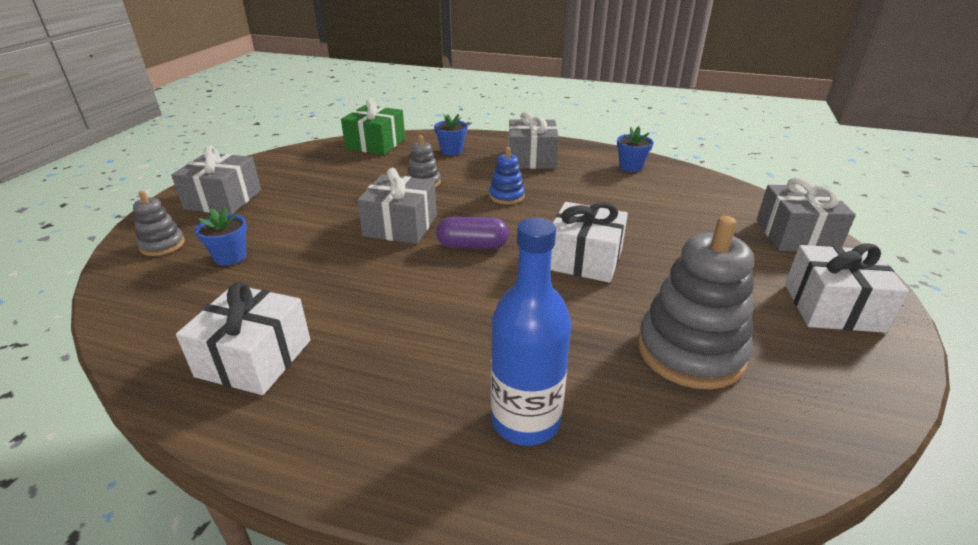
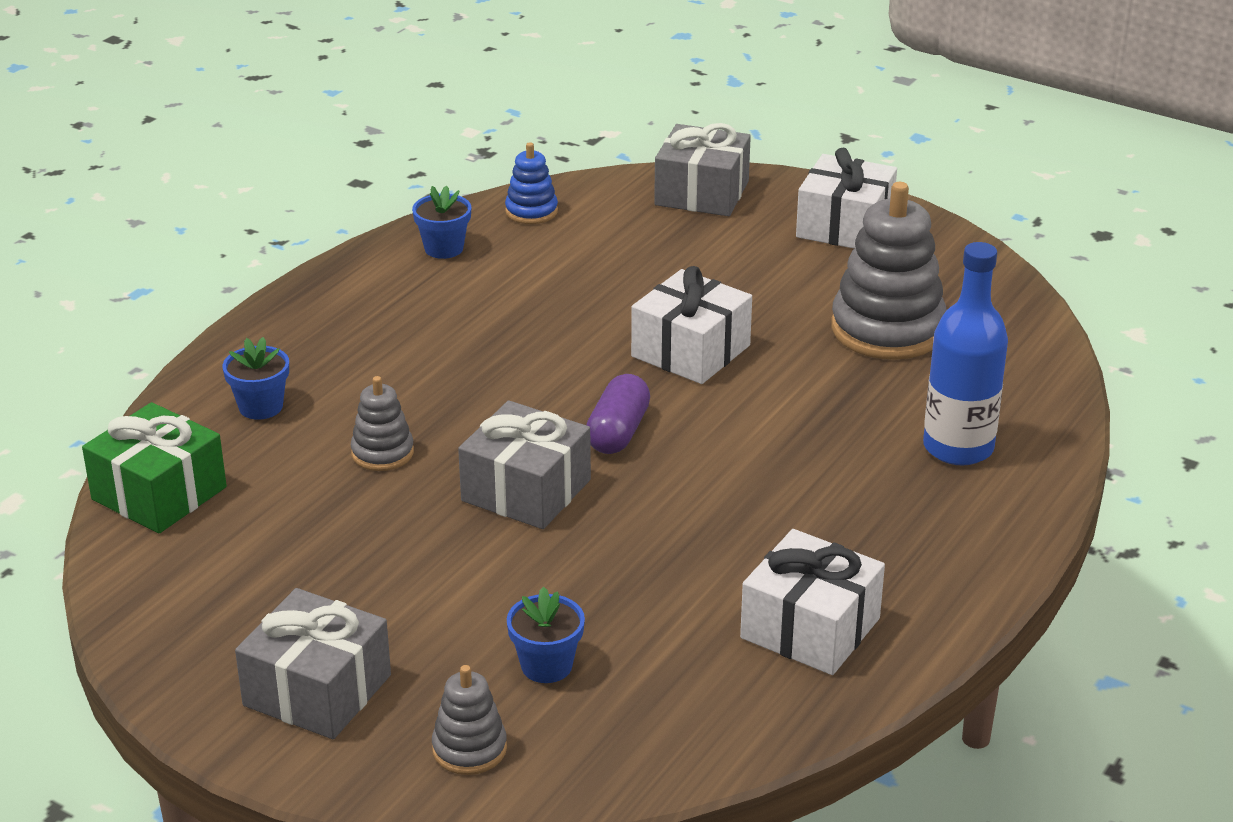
camera: 75 degrees left, 0 degrees up
blue stacking toy [489,147,525,205] -> blue stacking toy moved to [505,142,558,224]
grey gift [509,111,559,169] -> none

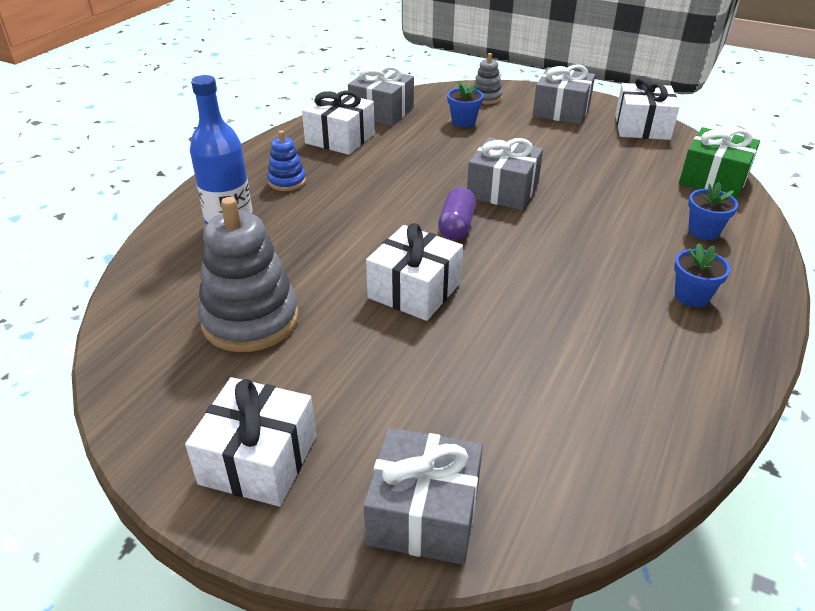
camera: 175 degrees right, 5 degrees up
grey stacking toy [351,376,414,471] -> none
blue flower pot [412,186,471,259] -> blue flower pot moved to [674,243,730,307]
blue stacking toy [505,142,558,224] -> blue stacking toy moved to [267,130,306,191]
none -> grey gift [348,66,414,126]
none -> white gift [615,76,679,140]

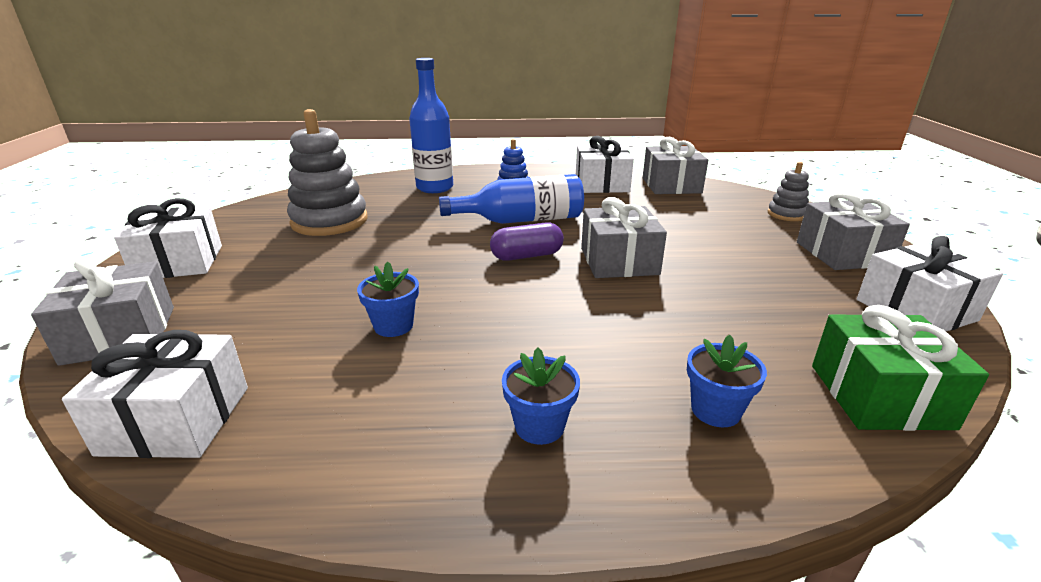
camera: 60 degrees right, 10 degrees down
white gift [366,223,463,321] -> white gift moved to [62,330,248,458]
blue flower pot [447,81,483,127] -> blue flower pot moved to [357,262,419,337]
none -> blue bottle [439,174,584,224]

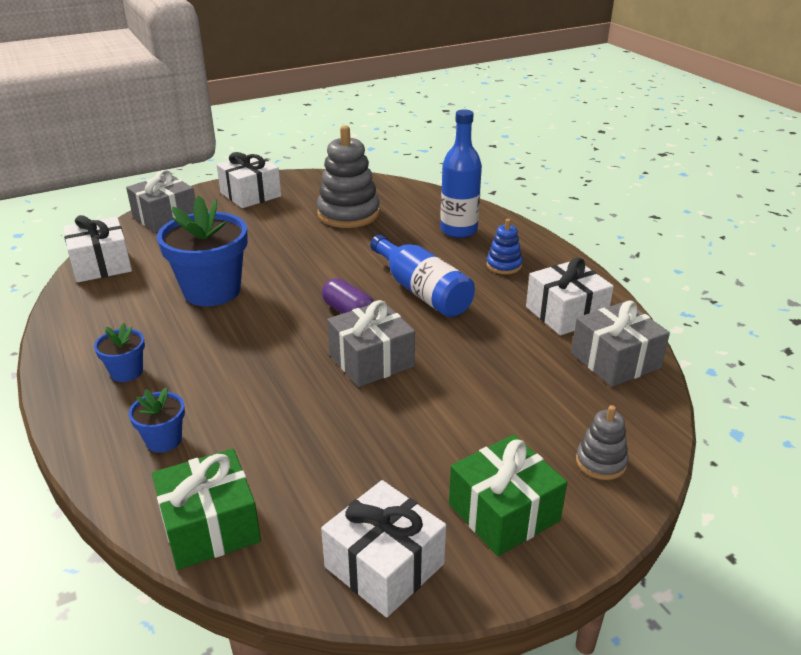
camera: 65 degrees right, 5 degrees up
blue flower pot [357,262,419,337] -> blue flower pot [157,196,248,306], size x2.09
grey gift [797,191,910,270] -> green gift [449,435,567,556]

